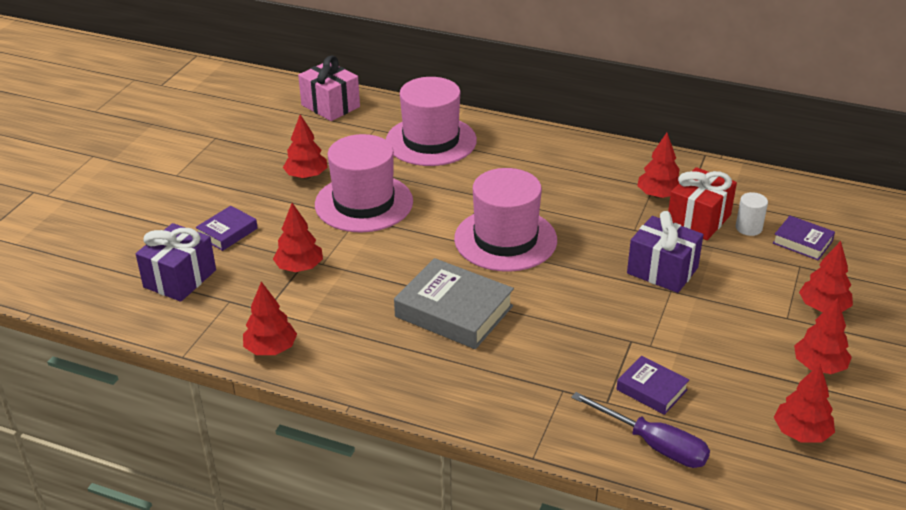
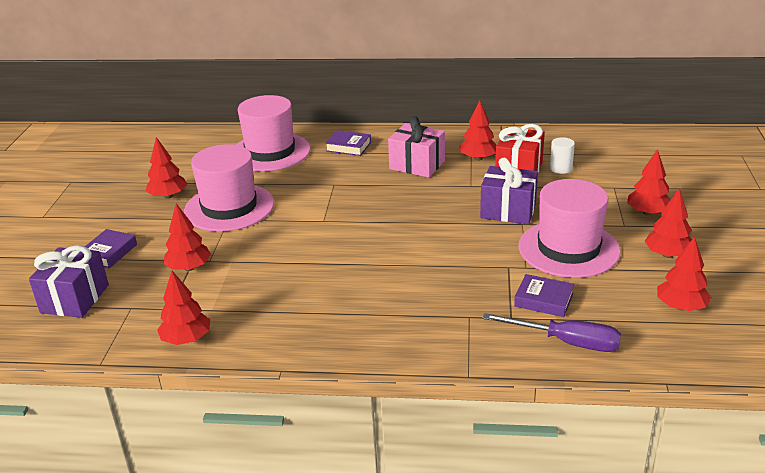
camera: 15 degrees left, 5 degrees down
pink gift [298,55,360,121] -> pink gift moved to [388,116,445,178]
grey book [394,258,514,349] -> none
pink hat [454,168,557,272] -> pink hat moved to [518,179,621,278]
purple book [773,216,835,260] -> purple book moved to [325,130,371,156]

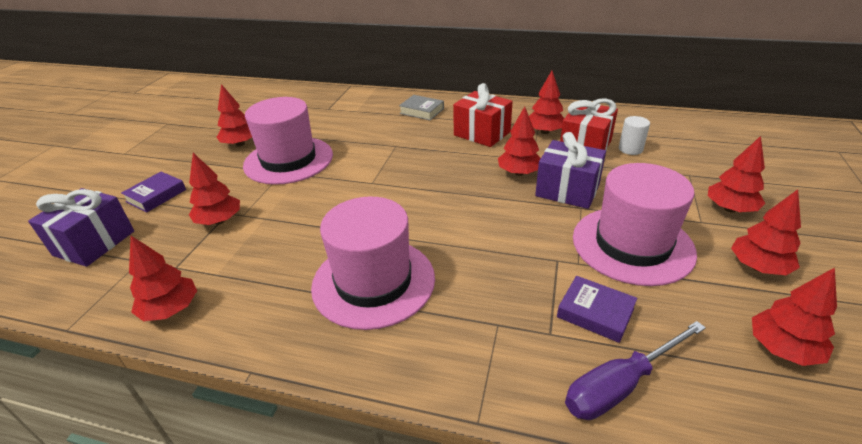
camera: 10 degrees right, 5 degrees up
pink hat [236,95,310,171] -> pink hat moved to [311,197,435,330]
purple book [325,130,371,156] -> grey book [399,95,444,120]
pink gift [388,116,445,178] -> red gift [453,83,513,147]
purple screwdriver [482,313,621,352] -> purple screwdriver turned 120 degrees clockwise [565,321,706,420]
none -> red tree [498,106,541,176]

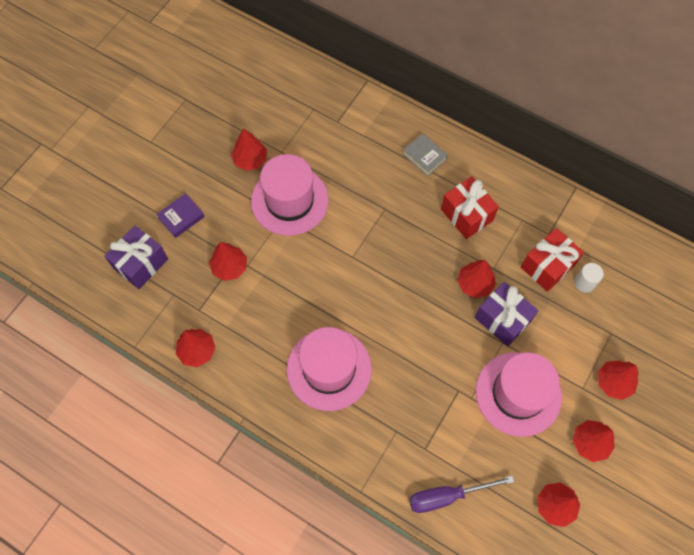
camera: 15 degrees right, 30 degrees up
red tree [529,71,564,134] -> none
purple book [557,276,637,343] -> none

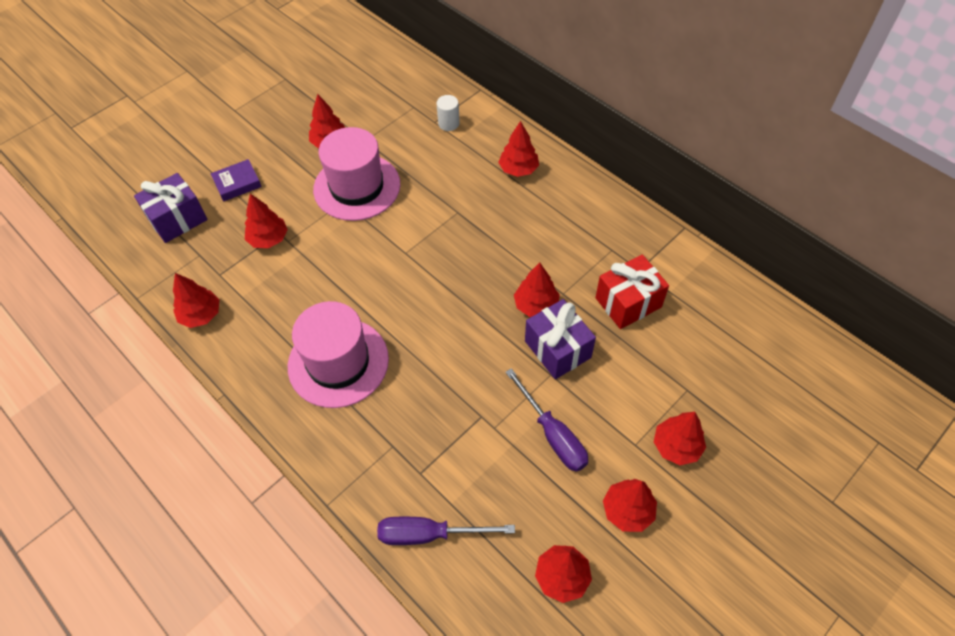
camera: 15 degrees right, 10 degrees down
grey book [403,133,448,176] -> red tree [498,121,539,177]
red gift [441,177,499,239] -> none
pink hat [476,352,562,437] -> purple screwdriver [505,368,588,472]
white cylinder [574,263,604,293] -> white cylinder moved to [436,95,460,131]

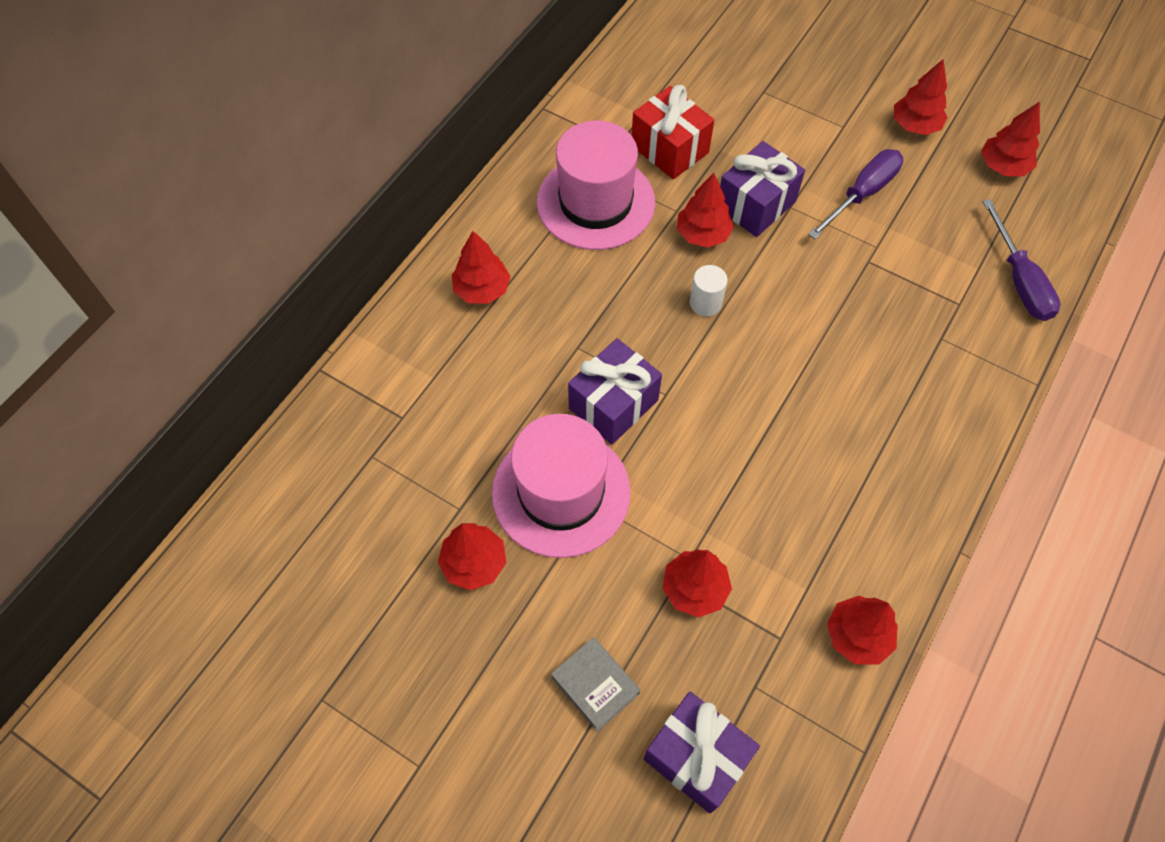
camera: 105 degrees left, 5 degrees up
purple book [211,159,262,202] -> grey book [551,637,640,732]
pink hat [288,301,389,408] -> pink hat moved to [537,121,655,250]
white cylinder [436,95,460,131] -> white cylinder moved to [690,265,728,316]
red tree [654,412,706,465] -> none
none -> purple gift [568,338,662,445]

